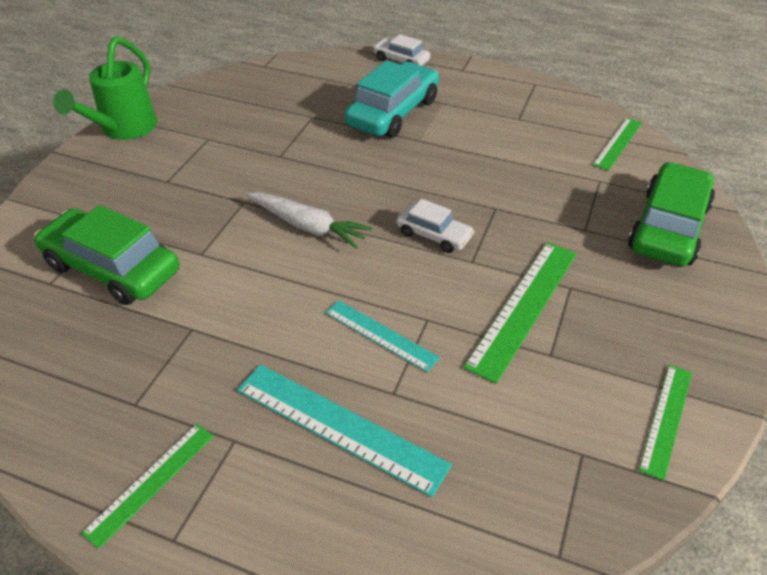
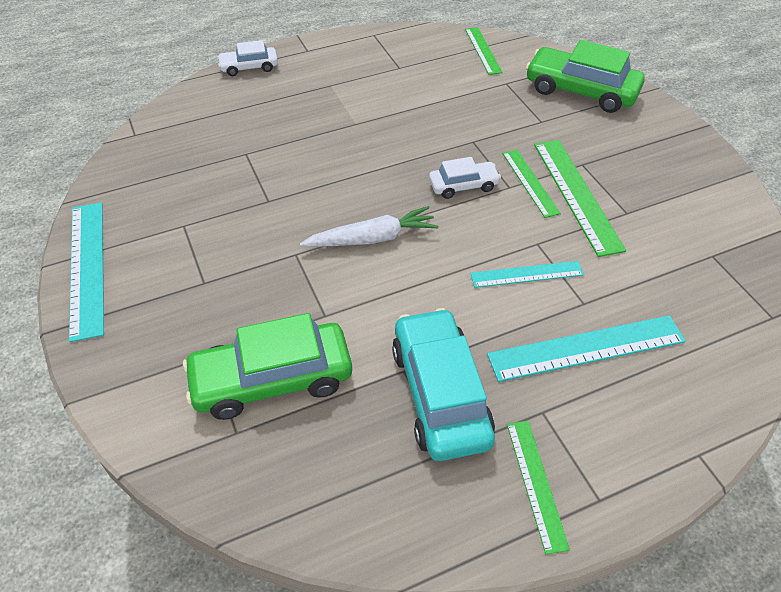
camera: 45 degrees left, 5 degrees up
green watering can [53,37,157,140] -> turquoise ruler [69,203,104,342]
turquoise car [345,60,439,138] -> turquoise car moved to [392,308,495,461]
green car [628,162,715,267] -> green car turned 45 degrees counterclockwise [526,40,645,113]
green ruler [639,365,692,481] -> green ruler moved to [502,150,561,218]

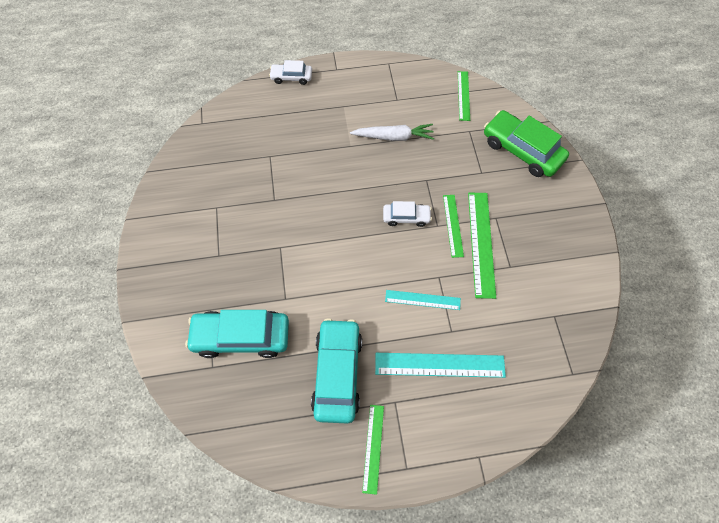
camera: 15 degrees right, 15 degrees up
turquoise ruler [69,203,104,342] -> none
green car [183,313,352,420] -> turquoise car [185,310,289,358]
white carrot [300,206,438,247] -> white carrot moved to [350,124,434,141]

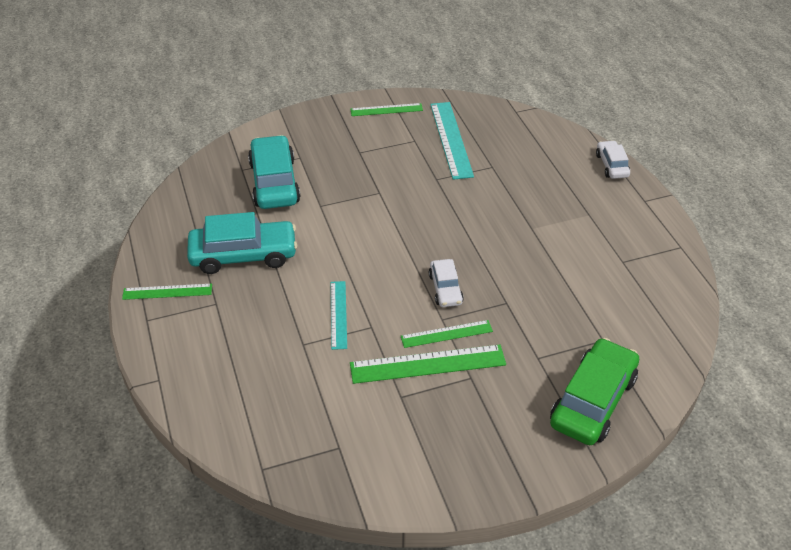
camera: 80 degrees right, 20 degrees down
white carrot [350,124,434,141] -> none
turquoise ruler [375,353,506,378] -> turquoise ruler moved to [430,102,474,180]
green ruler [458,71,470,121] -> green ruler moved to [350,103,423,116]

